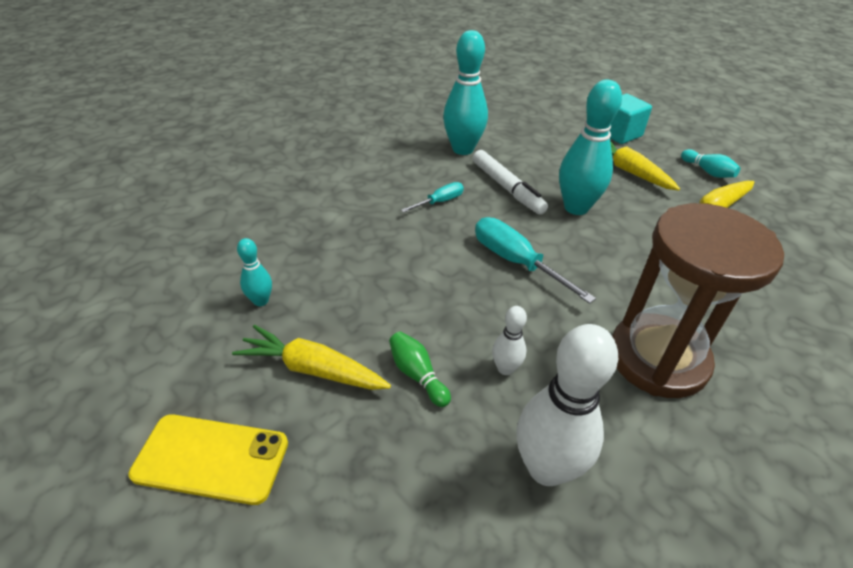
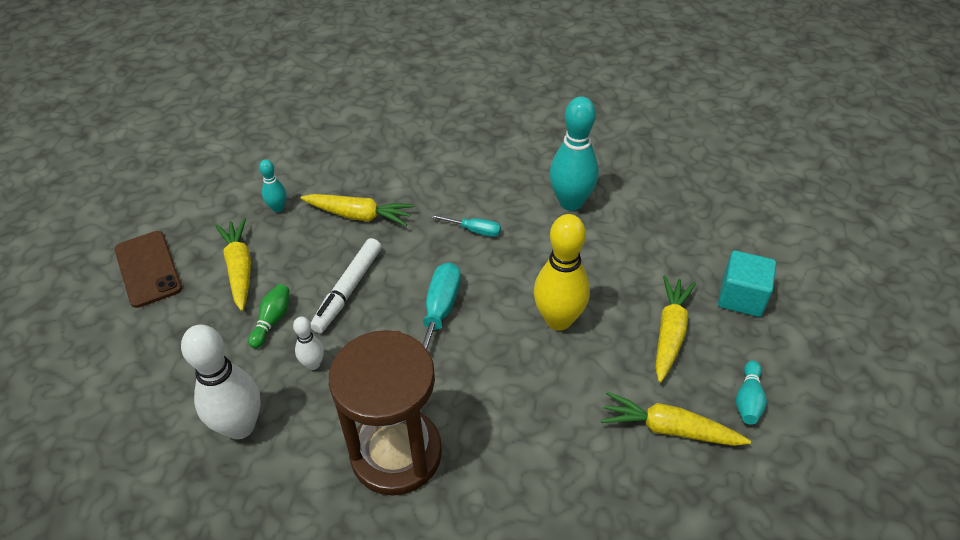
camera: 55 degrees right, 5 degrees up
yellow phone [128,414,288,505] -> brown phone [115,231,182,308]
white marker [473,150,548,215] -> white marker moved to [311,238,381,333]
turquoise bowling pin [559,80,622,215] -> yellow bowling pin [534,214,590,331]
none -> yellow carrot [300,194,414,226]

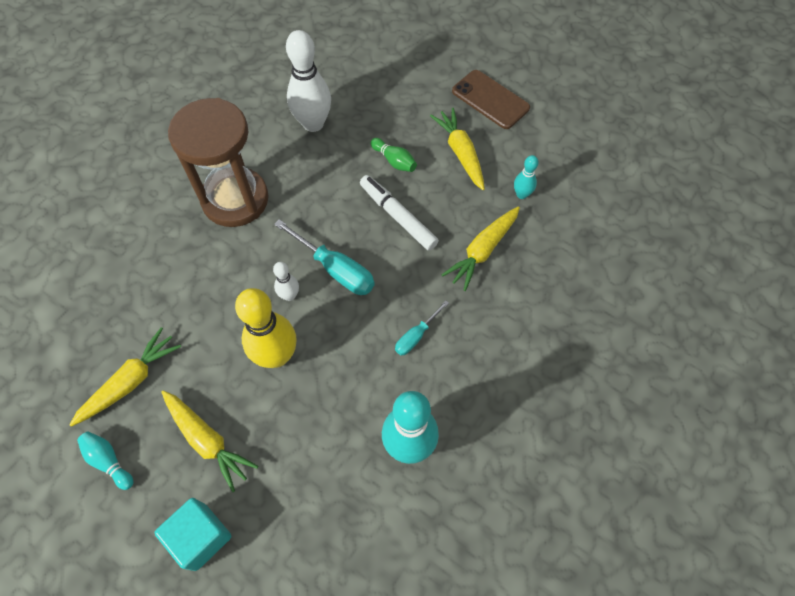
camera: 115 degrees right, 15 degrees up
brown phone [115,231,182,308] -> brown phone turned 45 degrees clockwise [452,70,530,129]
yellow carrot [215,218,251,311] -> yellow carrot turned 120 degrees counterclockwise [430,108,485,190]
white bowling pin [293,317,324,370] -> white bowling pin moved to [273,262,299,301]

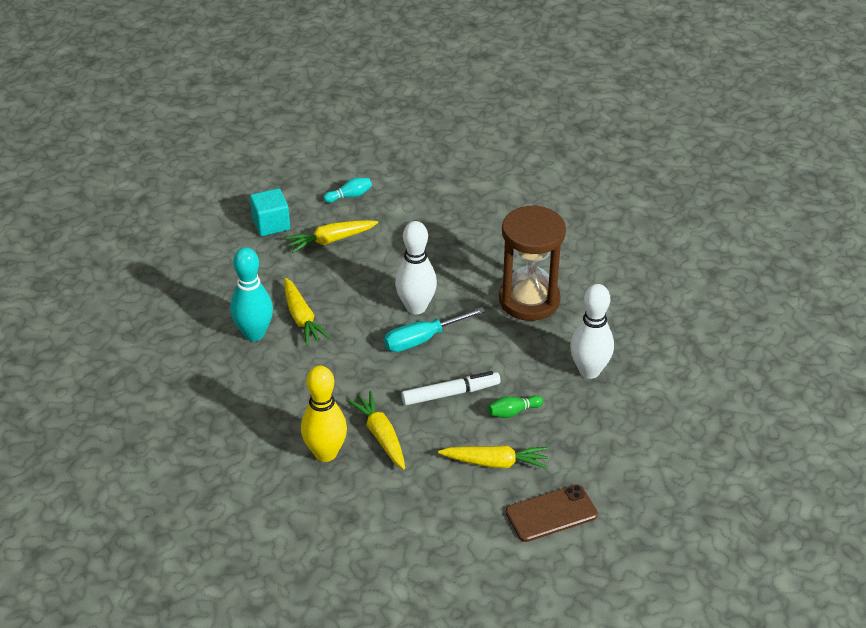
camera: 115 degrees right, 20 degrees down
yellow carrot [69,327,181,427] -> yellow carrot moved to [284,278,331,346]
yellow bowling pin [235,288,297,368] -> yellow bowling pin moved to [301,366,347,462]
white bowling pin [273,262,299,301] -> white bowling pin [395,221,437,314], size x2.03
turquoise screwdriver [395,300,449,356] -> none
turquoise bowling pin [514,155,539,199] -> none

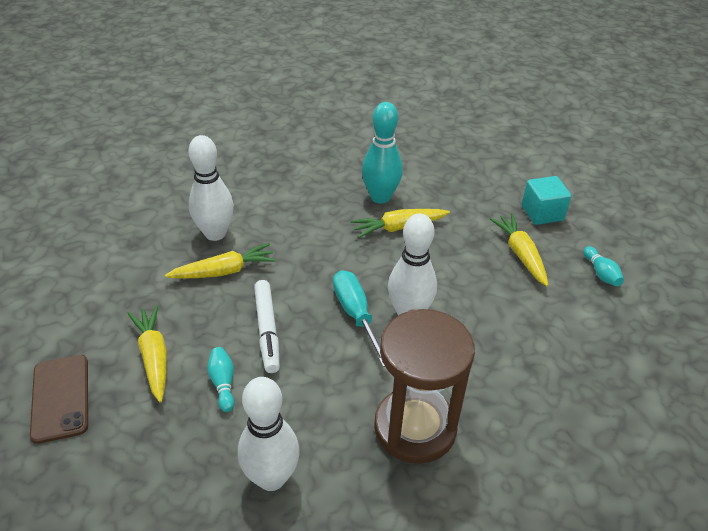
camera: 95 degrees right, 0 degrees up
yellow bowling pin [301,366,347,462] -> white bowling pin [189,135,234,241]
yellow carrot [438,445,548,469] -> yellow carrot turned 150 degrees clockwise [127,305,167,403]
green bowling pin [488,395,543,418] -> turquoise bowling pin [207,347,234,412]

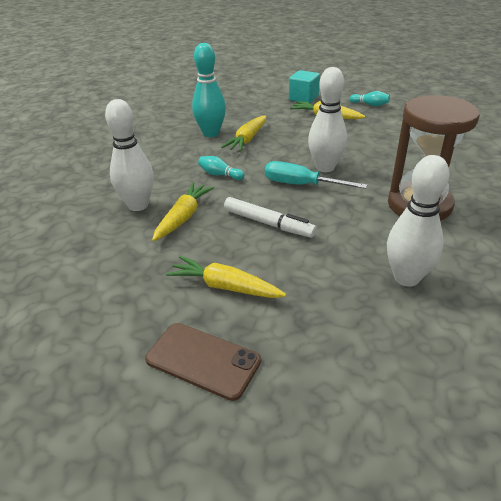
camera: 45 degrees left, 5 degrees down
turquoise bowling pin [207,347,234,412] -> turquoise bowling pin moved to [198,156,244,180]

